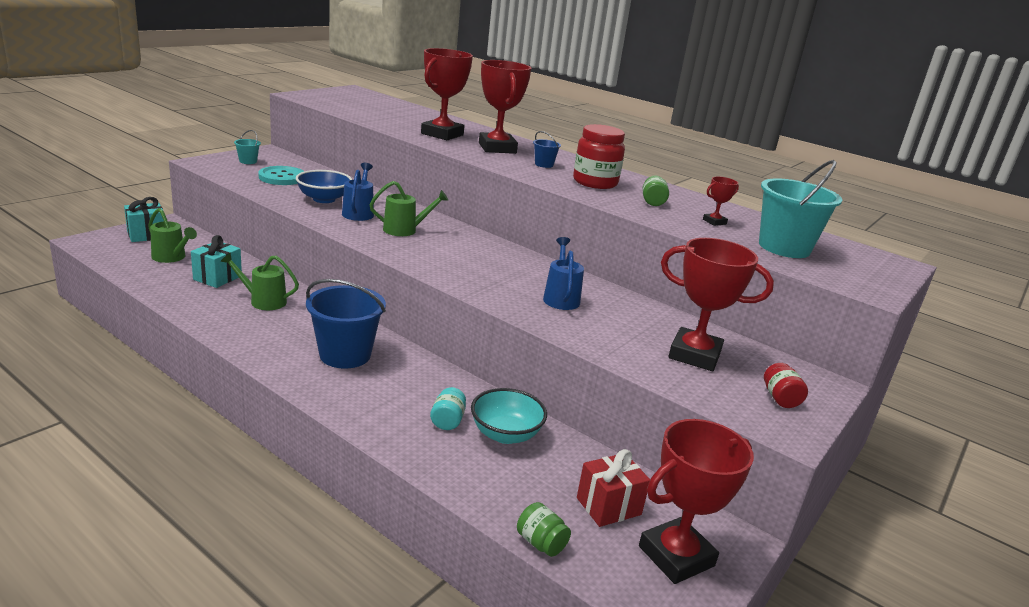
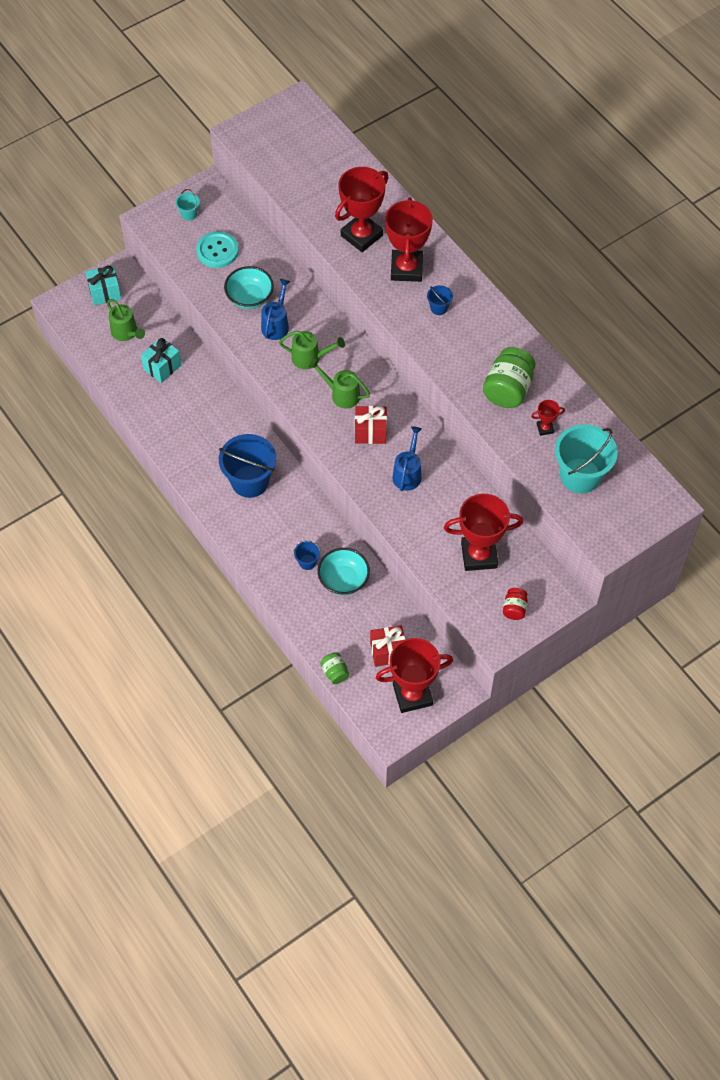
camera: 20 degrees right, 35 degrees up
green watering can [220,252,299,310] -> green watering can moved to [309,359,370,409]
blue bowl [296,170,352,203] -> turquoise bowl [224,266,274,309]
turquoise jar [430,387,466,430] -> blue bucket [294,540,321,570]
red jar [573,124,625,189] -> none
green jar [643,175,669,206] -> green jar [483,347,536,408], size x1.92
red trophy [661,238,774,371] -> red trophy turned 45 degrees counterclockwise [444,494,523,571]
none -> red gift [355,406,387,444]

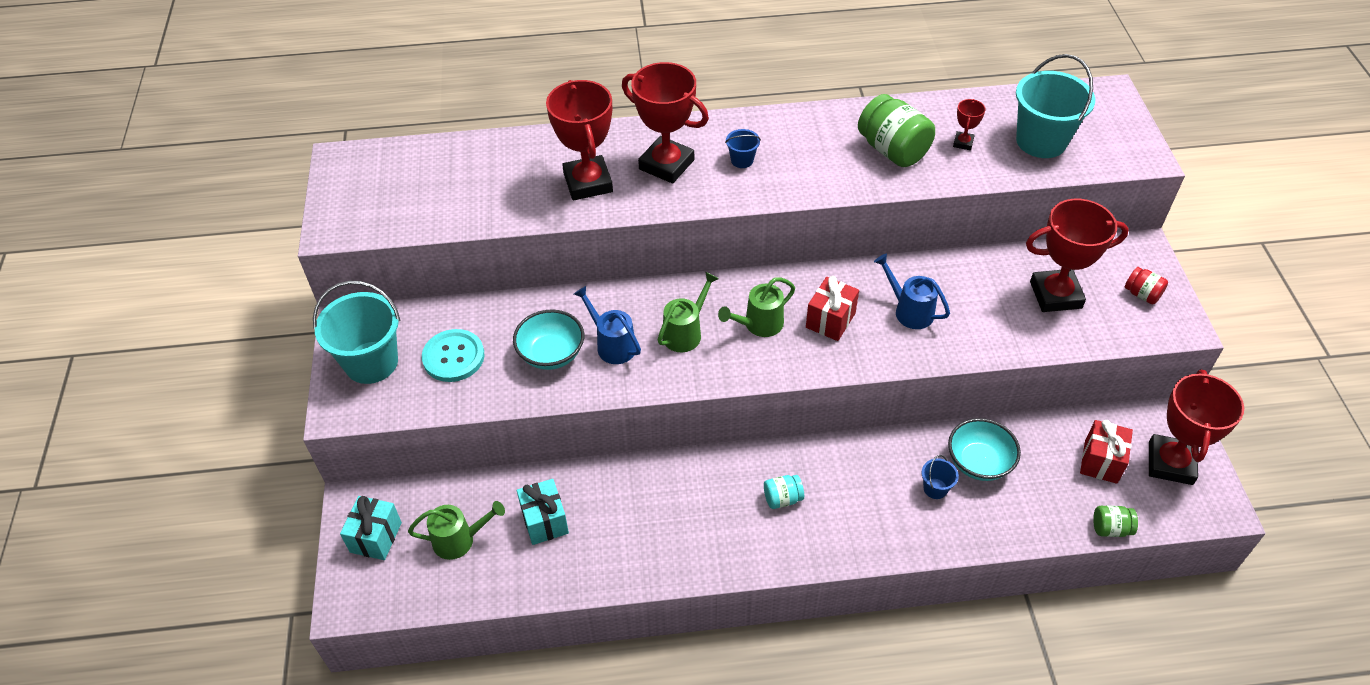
camera: 60 degrees left, 10 degrees down
turquoise bucket [175,189,200,221] -> turquoise bucket [313,281,400,384], size x2.23
blue bucket [219,434,276,498] -> turquoise jar [764,475,804,509]
red trophy [444,494,523,571] -> red trophy turned 60 degrees clockwise [1026,199,1129,312]

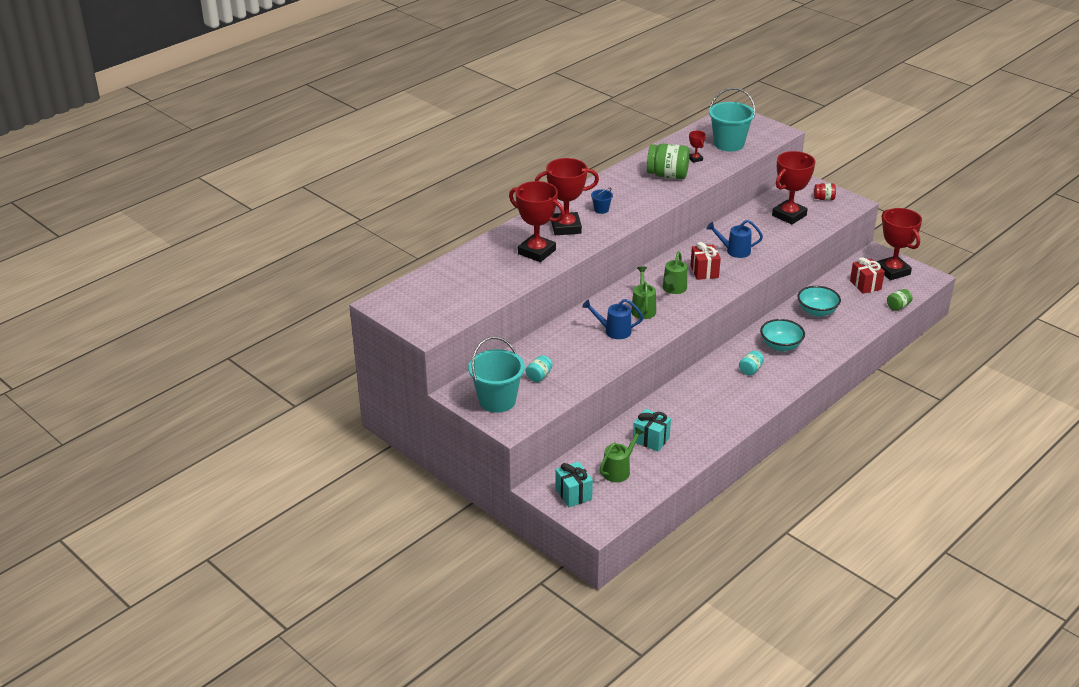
camera: 40 degrees left, 15 degrees down
turquoise button [422,329,485,382] -> turquoise jar [526,355,553,382]
turquoise bowl [513,309,584,370] -> turquoise bowl moved to [760,319,805,351]
blue bucket [921,455,959,499] -> none

